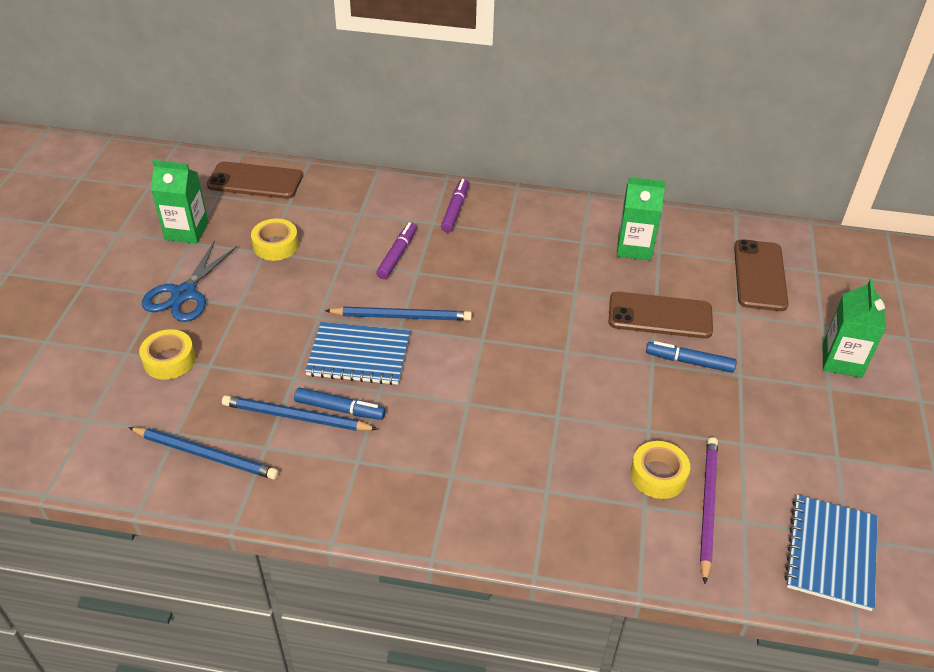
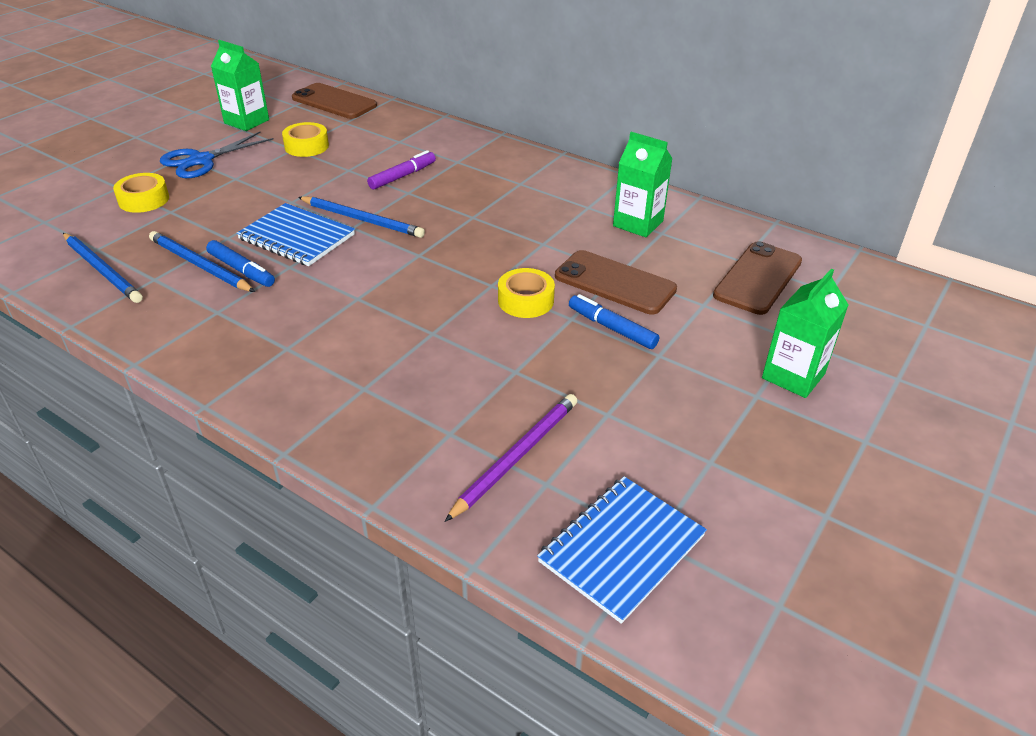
camera: 25 degrees right, 5 degrees down
purple marker [441,179,469,232] -> none
yellow tape [630,441,690,499] -> yellow tape moved to [498,268,555,318]

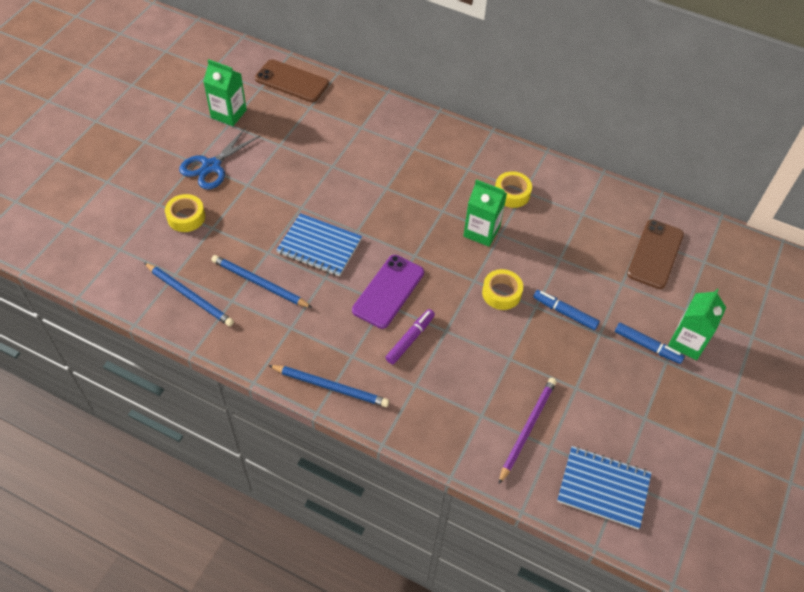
camera: 10 degrees left, 15 degrees up
blue marker [206,240,275,287] -> blue marker moved to [615,322,685,364]
yellow tape [282,122,329,157] -> yellow tape moved to [495,171,532,208]
blue pencil [298,196,425,238] -> blue pencil moved to [268,365,389,407]
purple marker [367,150,436,190] -> purple marker moved to [385,309,435,364]
blue notebook [537,476,707,624] -> blue notebook turned 75 degrees clockwise [557,446,651,529]
brown phone [555,250,677,315] -> none
green carton [613,132,673,237] -> green carton moved to [463,179,507,247]
none -> purple phone [352,255,424,329]

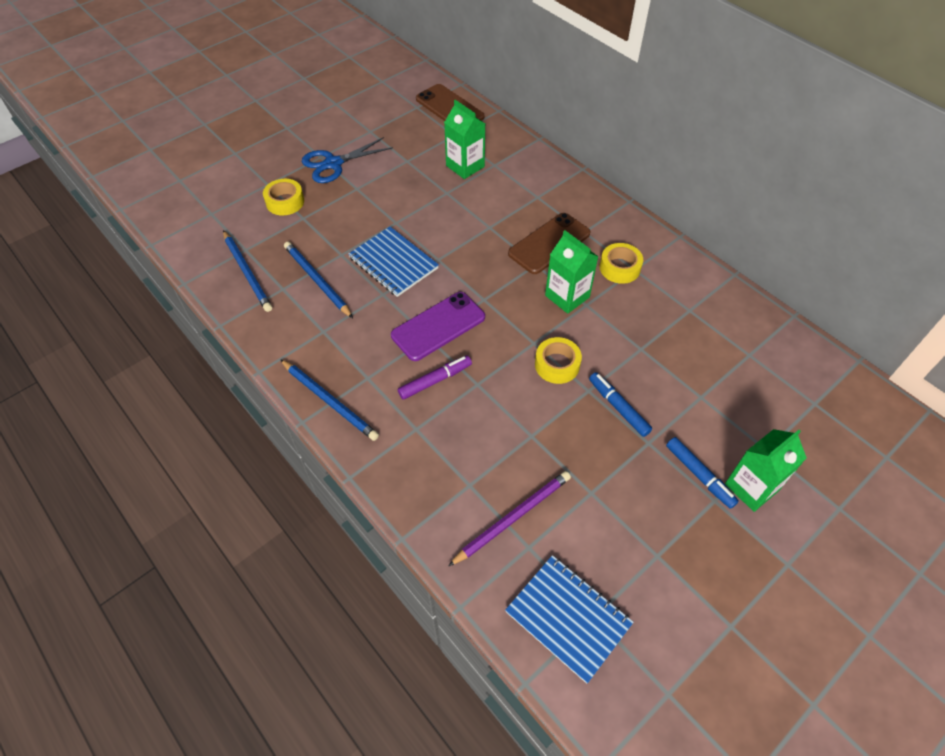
camera: 25 degrees right, 0 degrees up
green carton [203,59,247,126] -> green carton moved to [444,100,485,179]
brown phone [627,219,684,289] -> brown phone moved to [508,213,591,274]

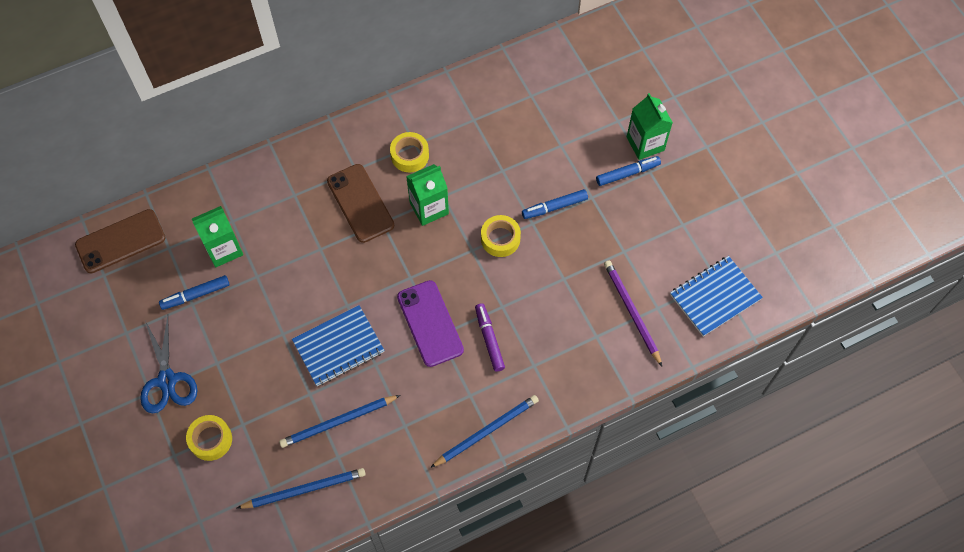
camera: 75 degrees left, 10 degrees up
none -> blue marker [159,275,230,310]

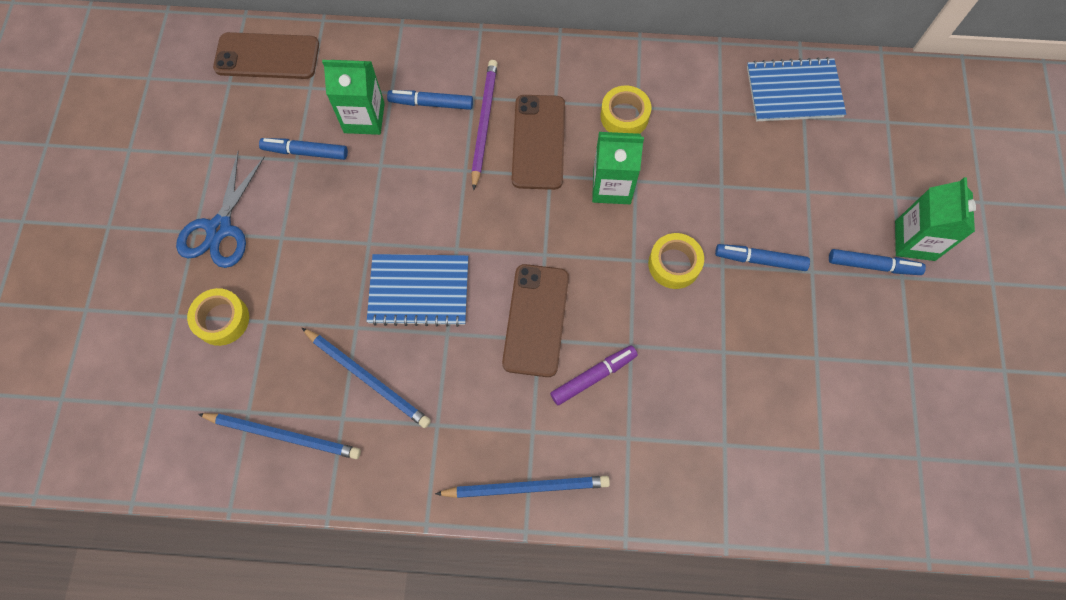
camera: 30 degrees right, 5 degrees up
blue pencil [279,395,400,448] -> blue pencil turned 150 degrees counterclockwise [302,328,431,428]
purple phone [397,280,464,367] -> brown phone [502,264,569,377]
purple marker [475,303,505,372] -> purple marker turned 45 degrees clockwise [550,345,638,405]
purple pencil [604,260,662,366] -> purple pencil moved to [471,60,498,191]
blue notebook [670,256,763,337] -> blue notebook moved to [747,57,846,121]
none -> blue marker [387,90,473,110]

